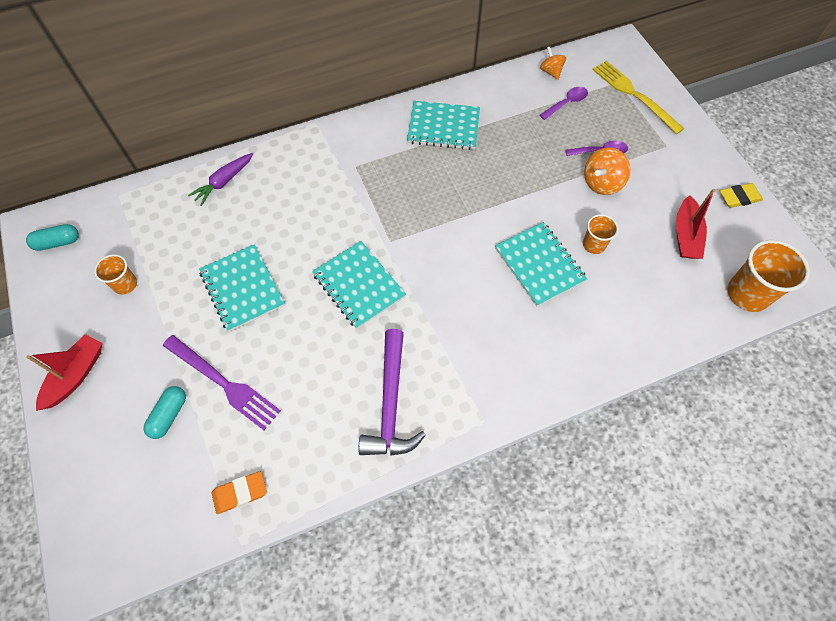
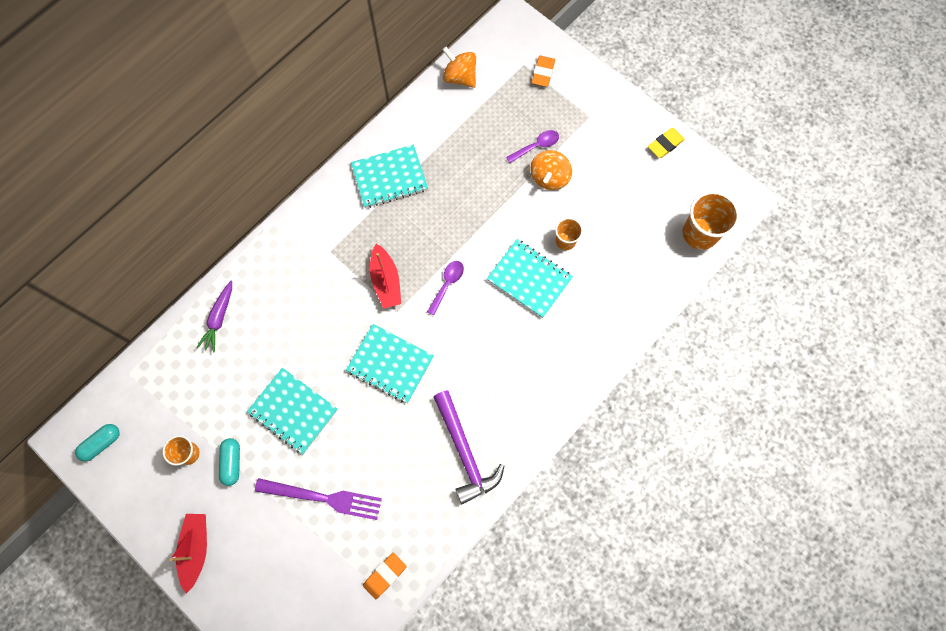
camera: 25 degrees left, 10 degrees up
turquoise capsule [143,386,186,439] -> turquoise capsule moved to [219,438,240,486]
orange spinning top [540,46,566,80] -> orange spinning top [442,47,476,88], size x1.53
purple spoon [540,87,588,120] -> purple spoon moved to [427,261,464,315]
yellow fork [592,61,685,134] -> orange eraser [532,56,555,87]
red boat [676,189,715,259] -> red boat moved to [370,244,401,309]

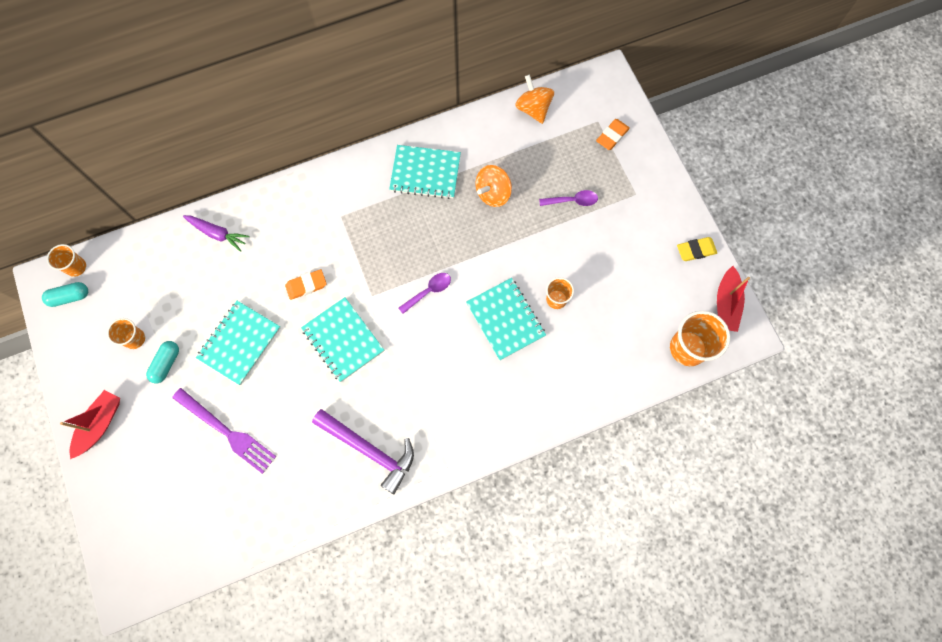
camera: 25 degrees right, 0 degrees up
purple carrot [196,281,232,353] -> purple carrot turned 105 degrees counterclockwise [183,215,250,252]
turquoise notebook [247,368,338,454] -> turquoise notebook turned 60 degrees clockwise [196,301,280,385]
orange eraser [363,553,407,599] -> orange eraser moved to [285,269,327,300]
red boat [370,244,401,309] -> red boat moved to [717,266,750,332]
purple hammer [433,390,504,504] -> purple hammer turned 60 degrees counterclockwise [312,409,414,494]
orange spinning top [530,150,572,190] -> orange spinning top moved to [476,165,512,207]
none -> orange cup [47,244,86,277]

